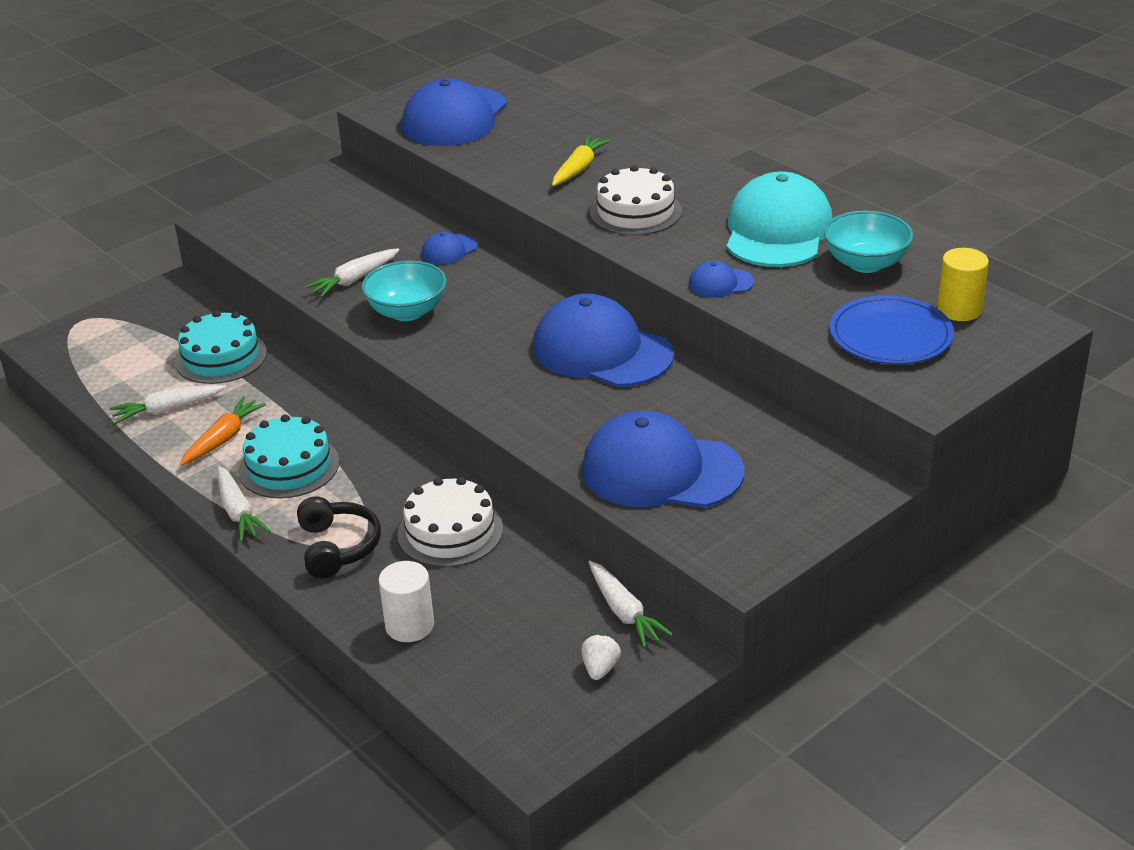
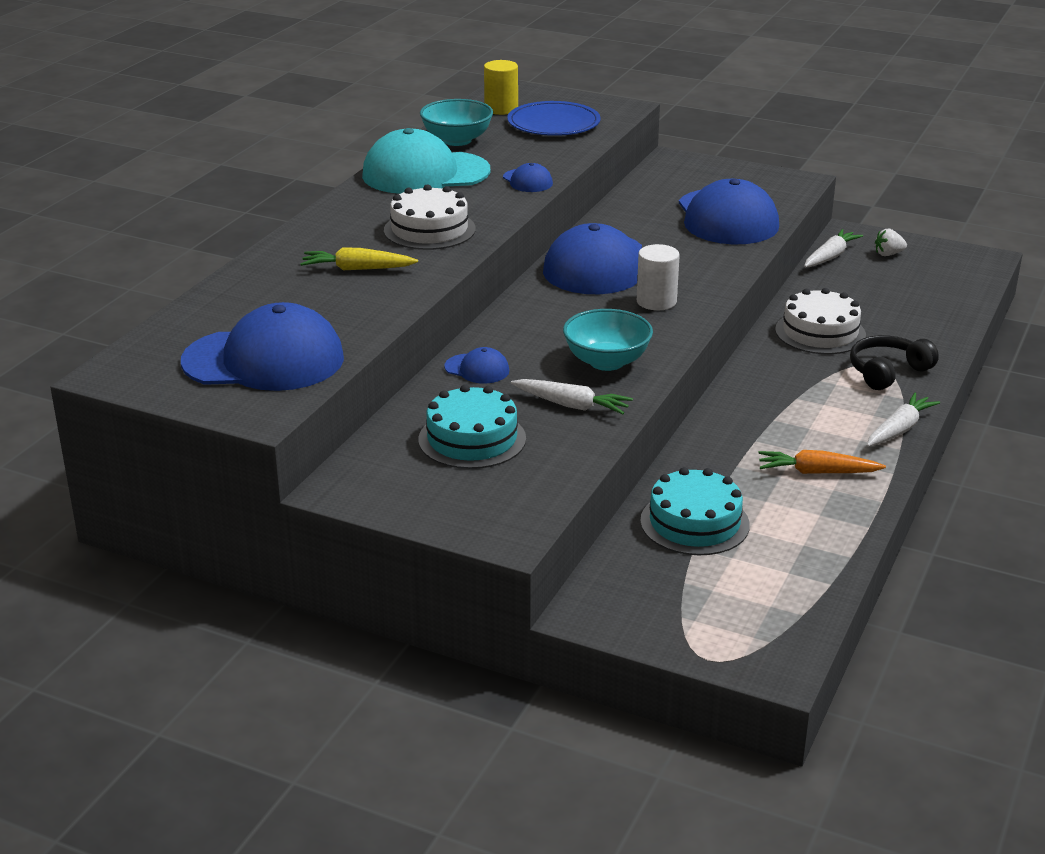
camera: 115 degrees left, 5 degrees down
white carrot [109,385,226,424] -> none
turquoise cake [238,414,339,498] -> turquoise cake moved to [418,385,526,469]
white cylinder [379,561,434,642] -> white cylinder moved to [637,244,680,310]

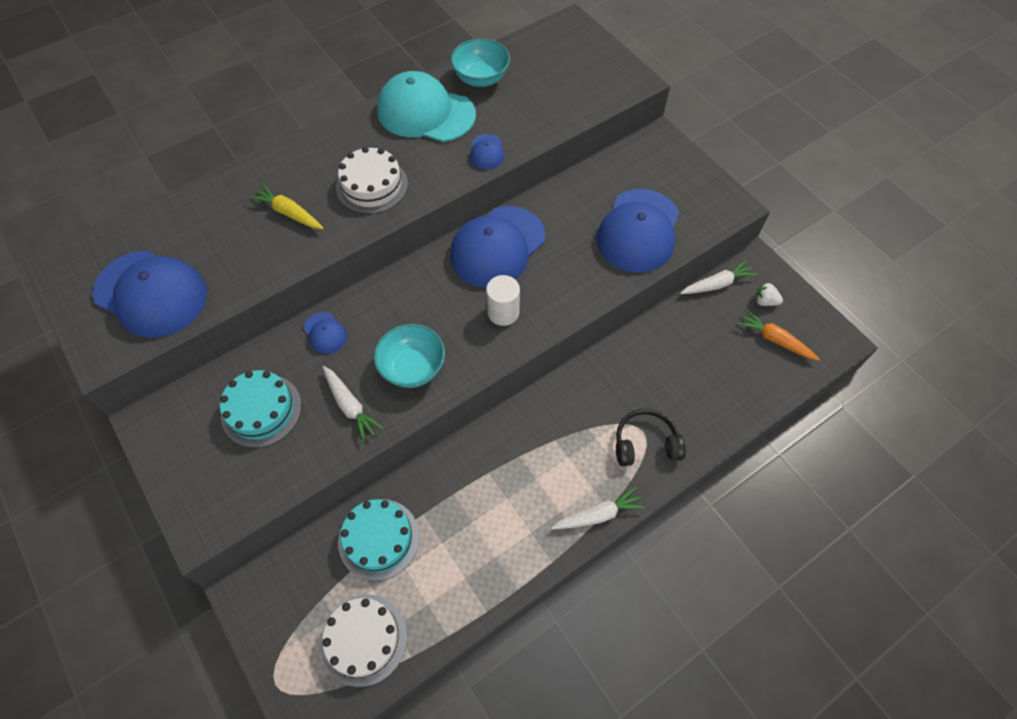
camera: 30 degrees right, 30 degrees up
yellow cylinder [484,60,518,115] -> none
blue plate [507,101,601,136] -> none
orange carrot [759,450,886,474] -> orange carrot moved to [737,310,820,360]
white cake [775,288,866,354] -> white cake moved to [320,595,407,687]

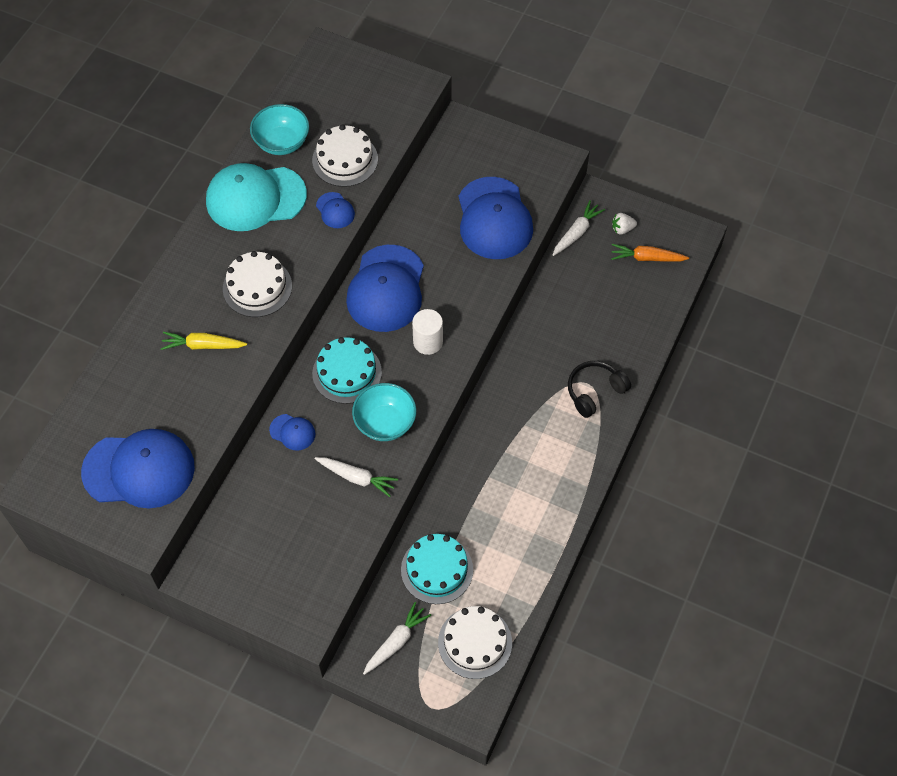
camera: 30 degrees left, 0 degrees up
turquoise cake [220,370,301,448] -> turquoise cake moved to [312,337,382,404]
white carrot [551,486,646,530] -> white carrot moved to [363,602,431,675]
none -> white cake [312,125,378,187]

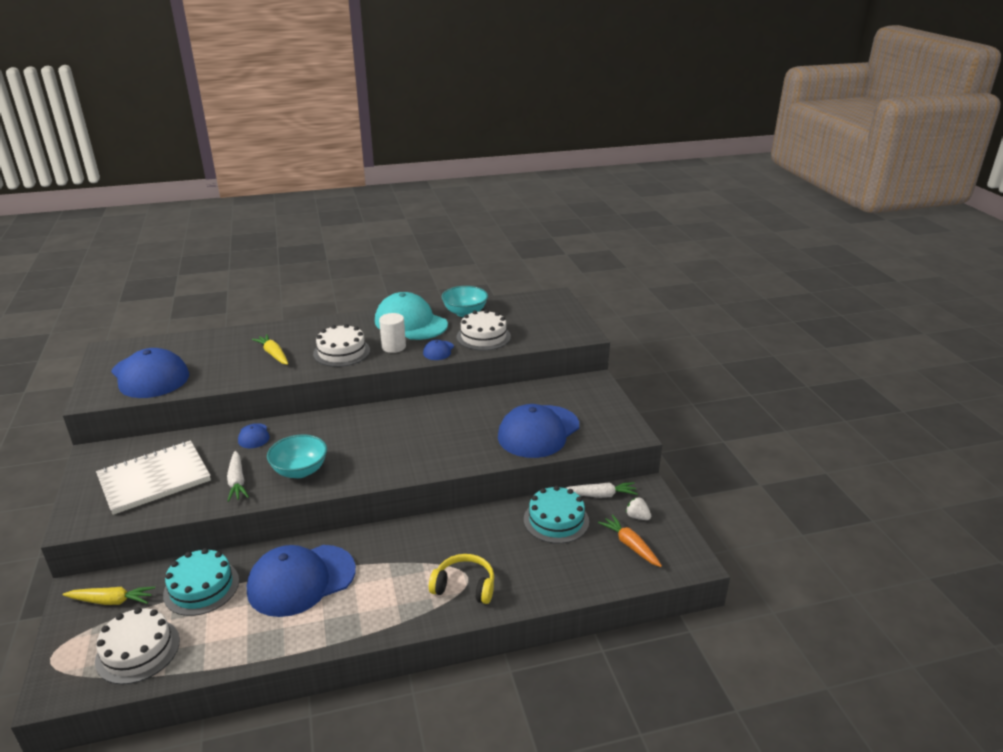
camera: 50 degrees right, 30 degrees down
turquoise cake [312,337,382,404] -> turquoise cake moved to [524,486,589,544]
blue cap [346,245,424,332] -> blue cap moved to [247,545,356,617]
white carrot [363,602,431,675] -> yellow carrot [63,587,155,605]
white cylinder [412,309,443,355] -> white cylinder moved to [379,313,406,353]
black headphones [568,361,631,418] -> yellow headphones [429,554,494,604]
none -> white notebook [96,440,211,515]

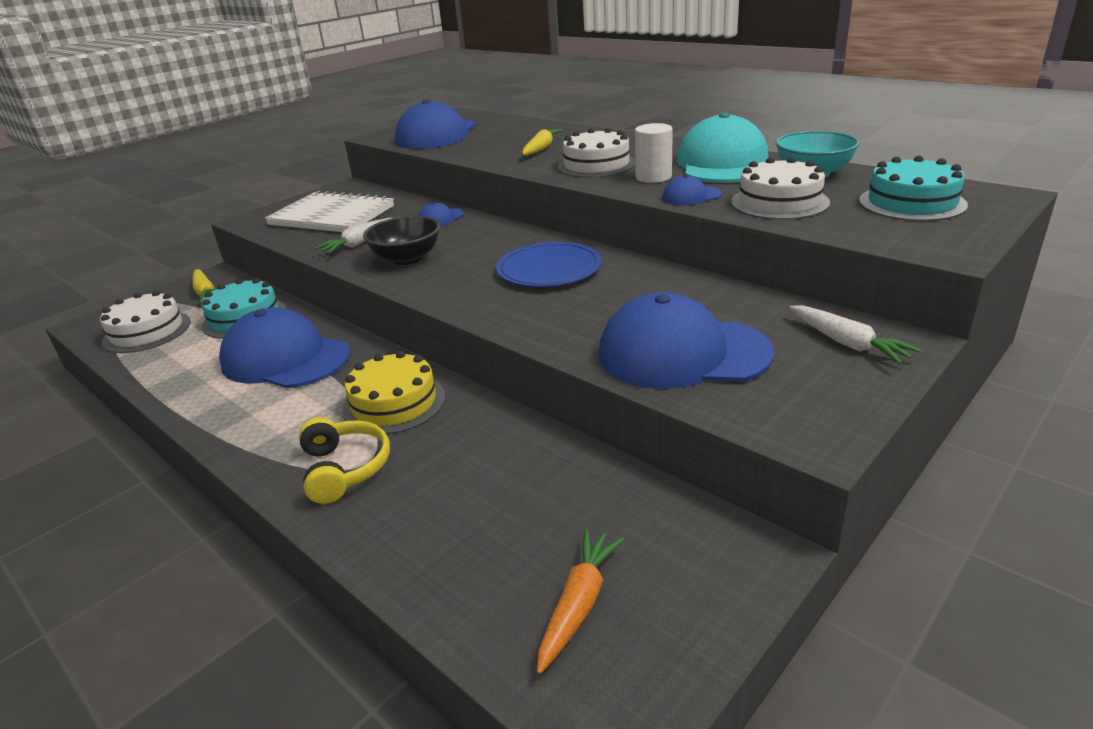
camera: 60 degrees right, 0 degrees up
turquoise bowl [267,434,327,478] -> black bowl [363,216,440,265]
turquoise cake [524,486,589,544] -> turquoise cake moved to [859,156,968,221]
white carrot [566,482,638,498] -> white carrot moved to [789,306,921,364]
white strawberry [626,497,651,520] -> none
none -> yellow cake [342,351,445,434]
none -> blue plate [496,242,602,287]

